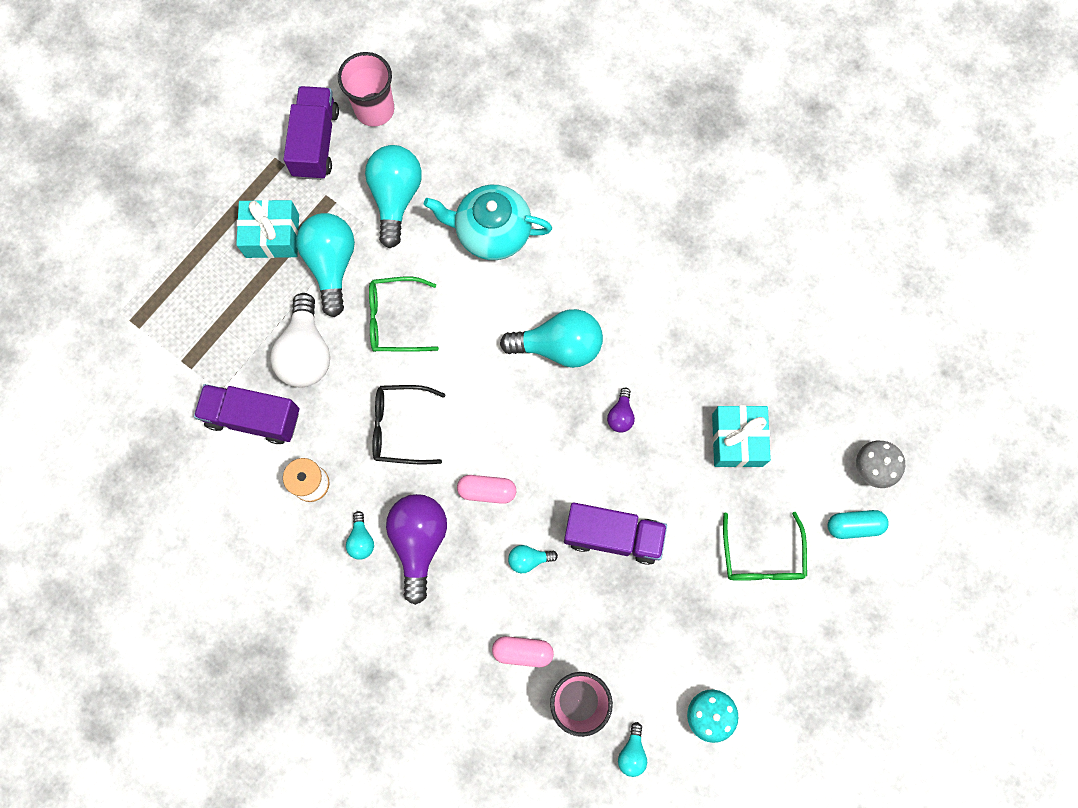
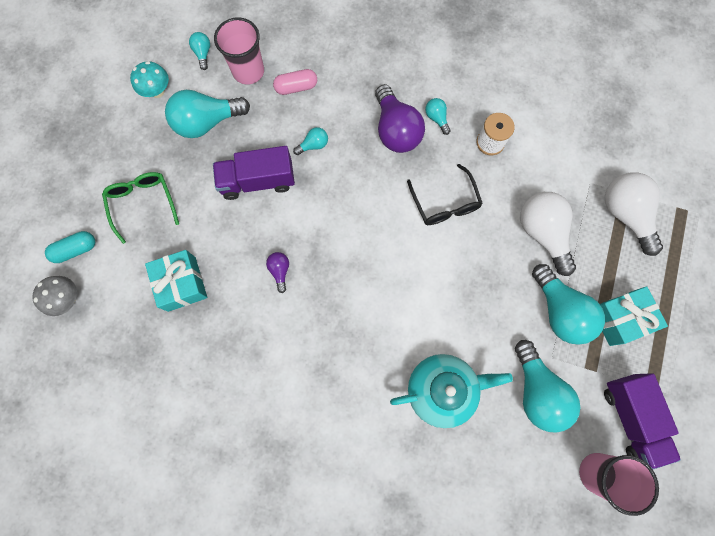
camera: 160 degrees right, 0 degrees up
purple truck [194,384,299,444] -> none
green glasses [369,277,439,352] -> none
black glasses [372,385,446,464] -> black glasses turned 90 degrees clockwise [407,164,483,225]
pink capsule [457,475,516,504] -> none
turquoise light bulb [500,309,603,368] -> turquoise light bulb moved to [165,90,250,138]
none -> white light bulb [605,172,663,256]

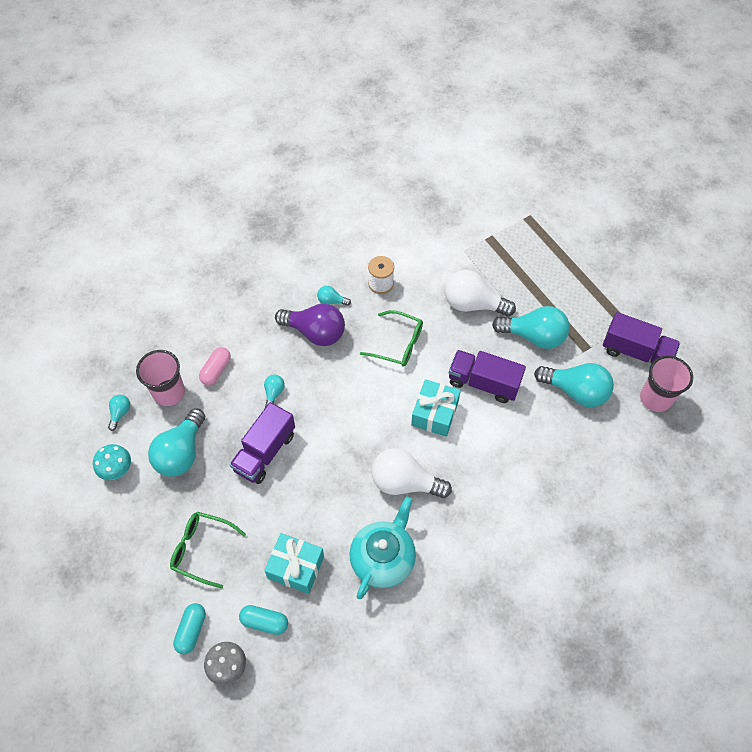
camera: 50 degrees left, 15 degrees down
turquoise light bulb [189,32,210,70] -> turquoise light bulb turned 75 degrees clockwise [108,395,130,431]
purple light bulb [266,252,289,293] -> none
turquoise teapot [390,354,513,428] -> turquoise teapot moved to [349,497,416,599]
black glasses [407,164,483,225] -> green glasses [360,310,423,367]
turquoise gift [600,286,668,346] -> turquoise gift moved to [411,379,461,437]
white light bulb [605,172,663,256] -> white light bulb moved to [371,448,452,498]
none -> turquoise capsule [239,605,288,635]
none -> purple truck [449,350,526,403]

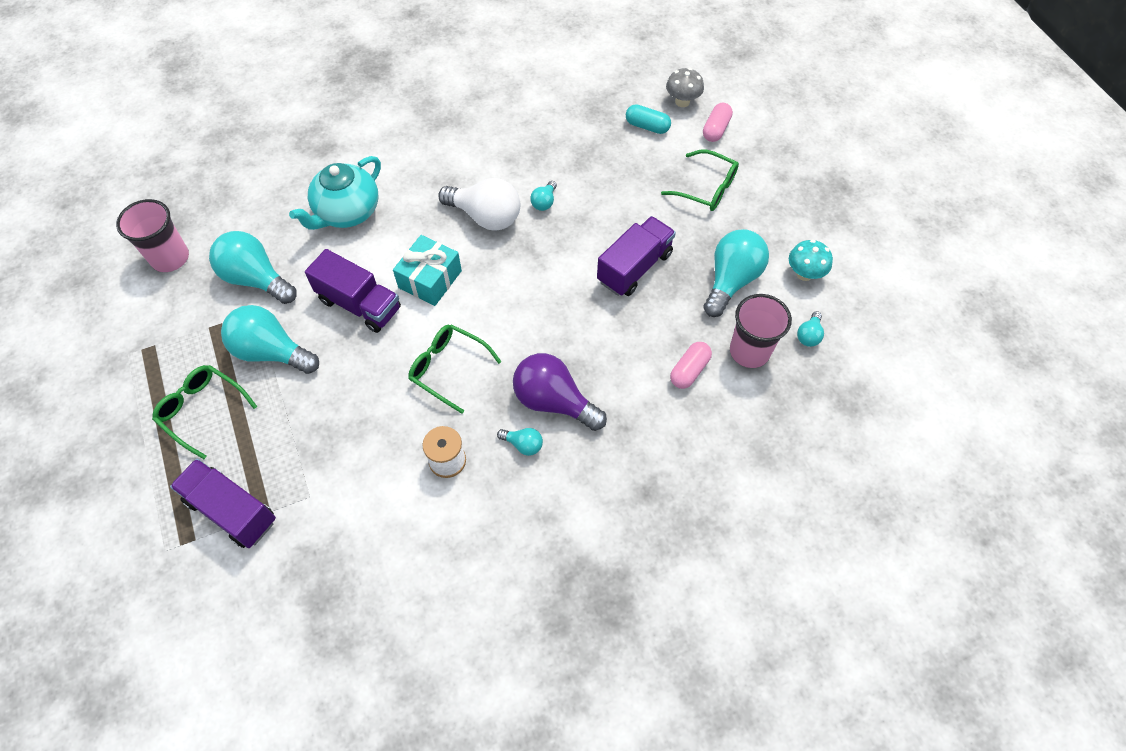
camera: 170 degrees left, 0 degrees up
turquoise capsule [173,603,206,654] -> pink capsule [703,103,733,142]
turquoise light bulb [264,375,285,407] -> turquoise light bulb moved to [530,181,557,211]
turquoise gift [264,533,324,594] -> none
turquoise teapot [349,497,416,599] -> turquoise teapot moved to [289,156,381,230]
white light bulb [445,270,516,316] -> none
purple truck [603,312,680,364] -> purple truck moved to [170,459,276,548]
none -> green glasses [152,365,257,459]

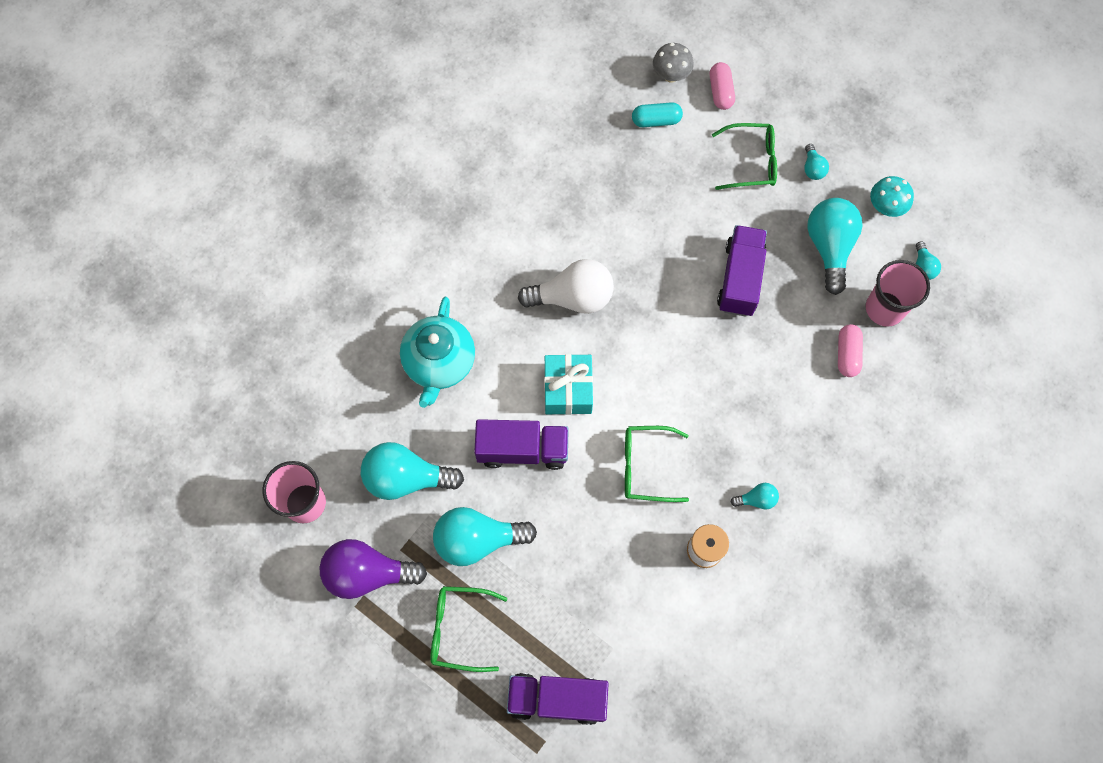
camera: 30 degrees left, 10 degrees up
purple light bulb [513,353,607,431] -> purple light bulb moved to [320,539,427,599]
turquoise light bulb [530,181,557,211] -> turquoise light bulb moved to [804,144,829,180]

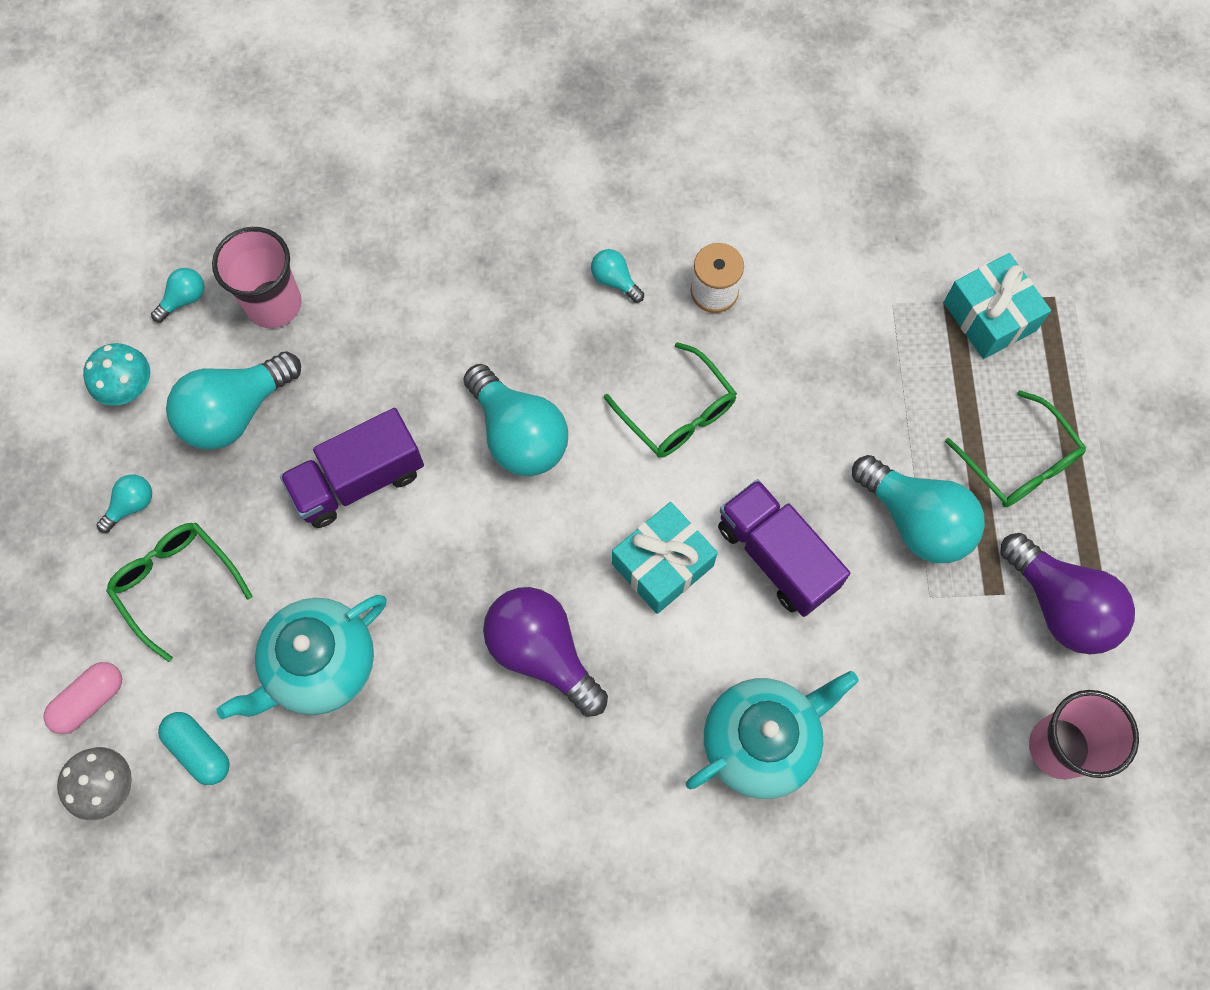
camera: 130 degrees left, 0 degrees up
turquoise light bulb [361,442,464,500] -> turquoise light bulb moved to [463,364,568,476]
purple truck [507,673,609,725] -> turquoise gift [944,253,1051,359]
white light bulb [518,259,614,314] -> purple light bulb [483,587,608,717]
pink capsule [838,324,863,377] -> none
none -> turquoise teapot [217,595,386,719]

